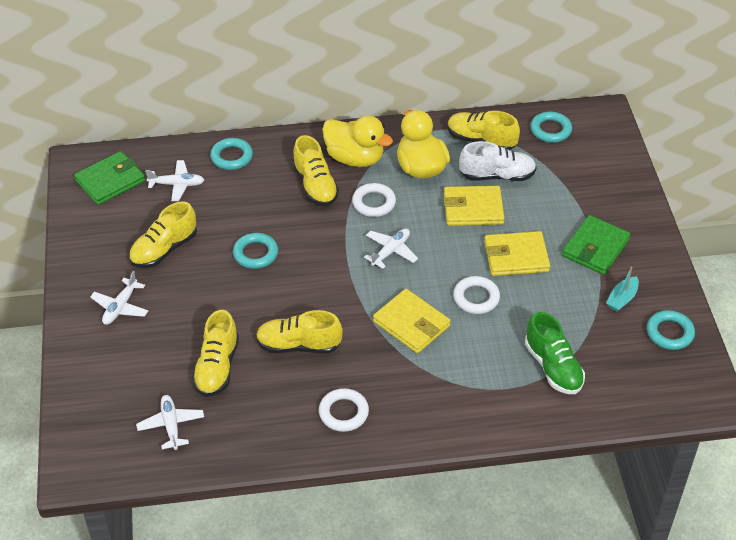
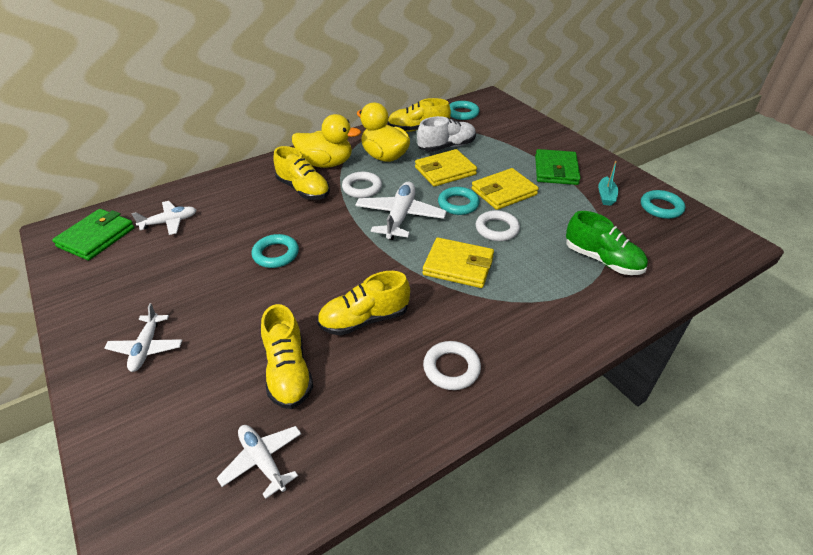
camera: 25 degrees left, 5 degrees down
yellow shoe [129,201,197,268] -> none
turquoise ring [210,138,253,170] -> turquoise ring moved to [438,187,480,215]
white plane [364,229,418,269] -> white plane [355,182,447,240], size x1.59

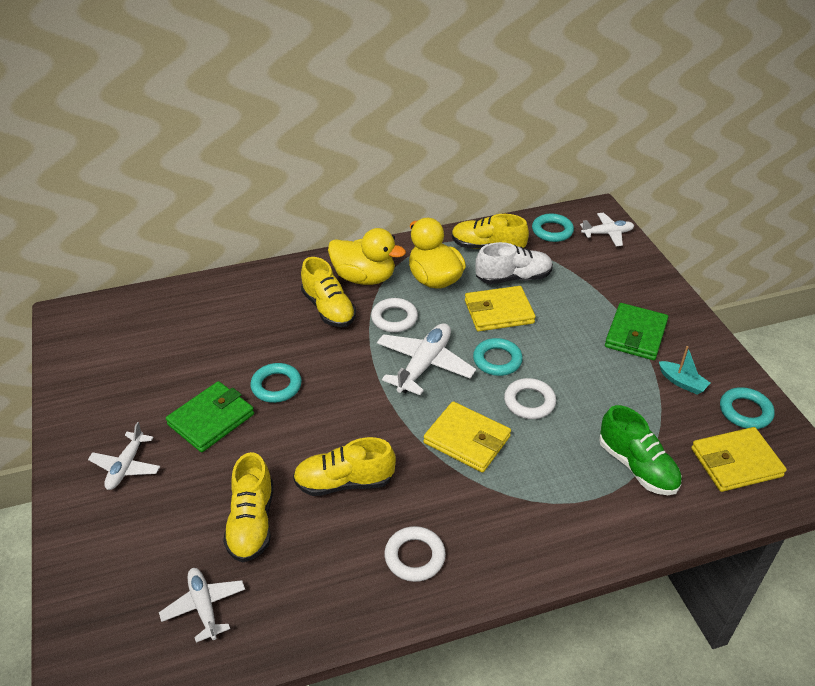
camera: 15 degrees right, 0 degrees up
green wallet [52,209,135,260] -> green wallet moved to [166,381,254,452]
white plane [131,201,196,235] -> white plane moved to [580,213,634,246]
yellow wallet [472,168,539,210] -> yellow wallet moved to [691,427,787,492]
turquoise boat [598,161,618,206] -> turquoise boat turned 75 degrees counterclockwise [659,346,710,394]

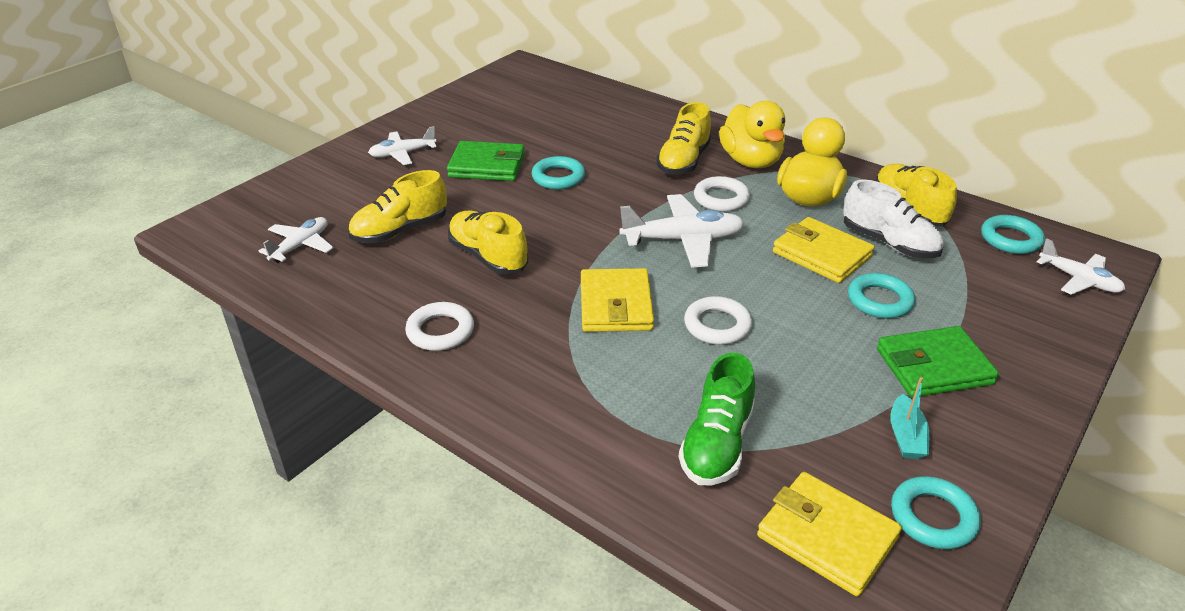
camera: 55 degrees right, 5 degrees down
turquoise ring [473,338,523,376] -> turquoise ring moved to [848,273,915,319]

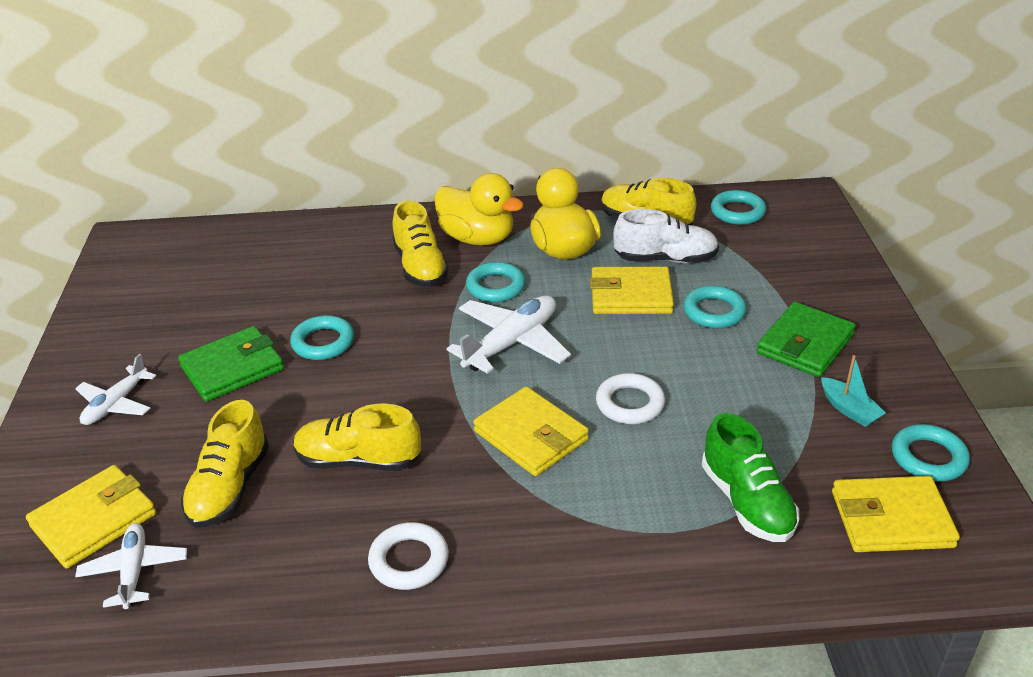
camera: 40 degrees left, 0 degrees up
white ring [694,176,750,212] -> turquoise ring [466,262,525,302]
white plane [1037,238,1125,295] -> none
none -> yellow wallet [26,465,156,568]

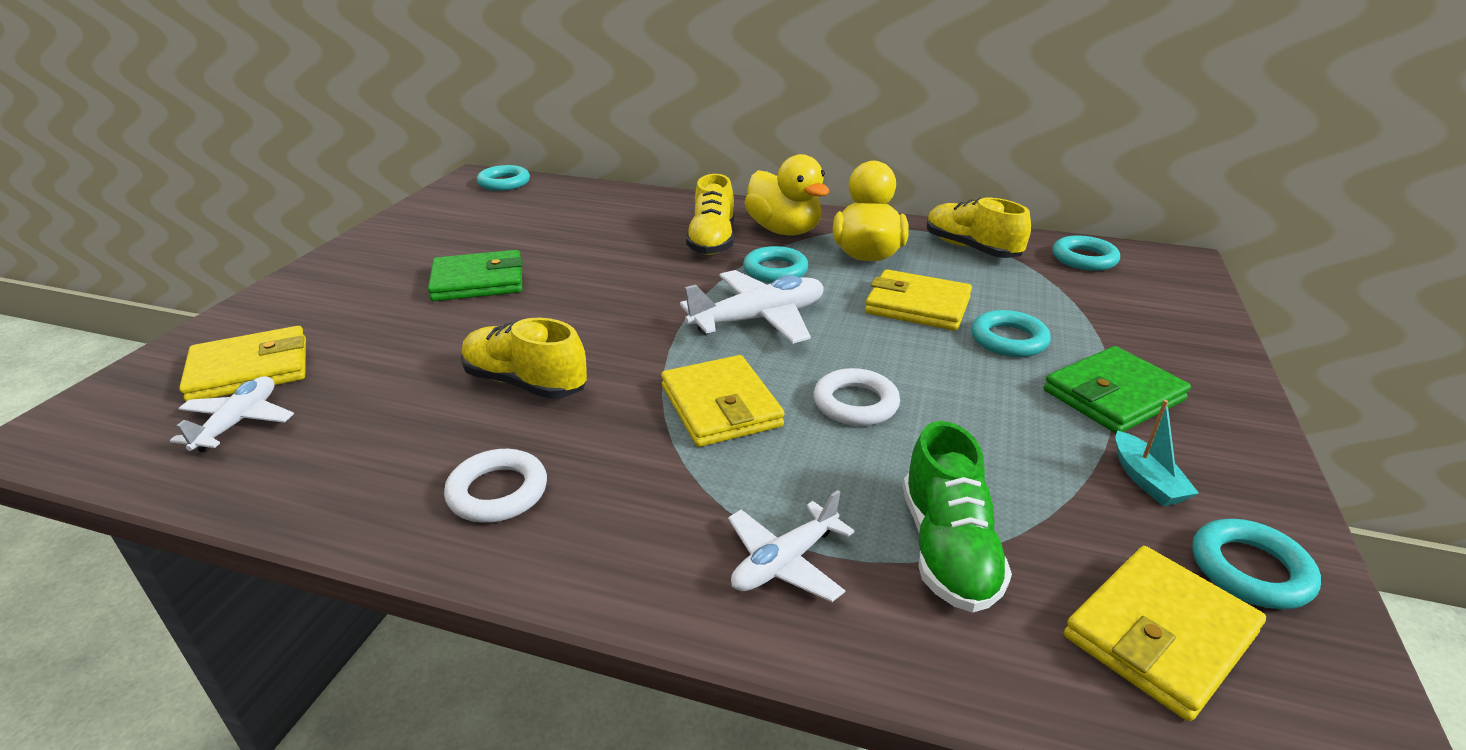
camera: 20 degrees right, 5 degrees down
white plane [75,354,156,425] -> white plane moved to [728,490,855,602]
yellow shoe [181,400,269,528] -> none
turquoise ring [290,315,354,360] -> turquoise ring moved to [477,165,530,191]
white shoe [613,209,719,264] -> none
yellow wallet [832,476,960,552] -> yellow wallet turned 60 degrees counterclockwise [1064,546,1266,721]

